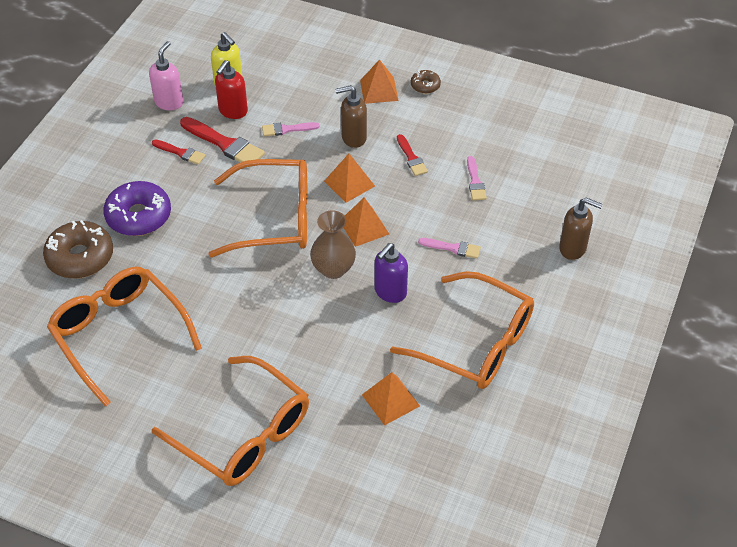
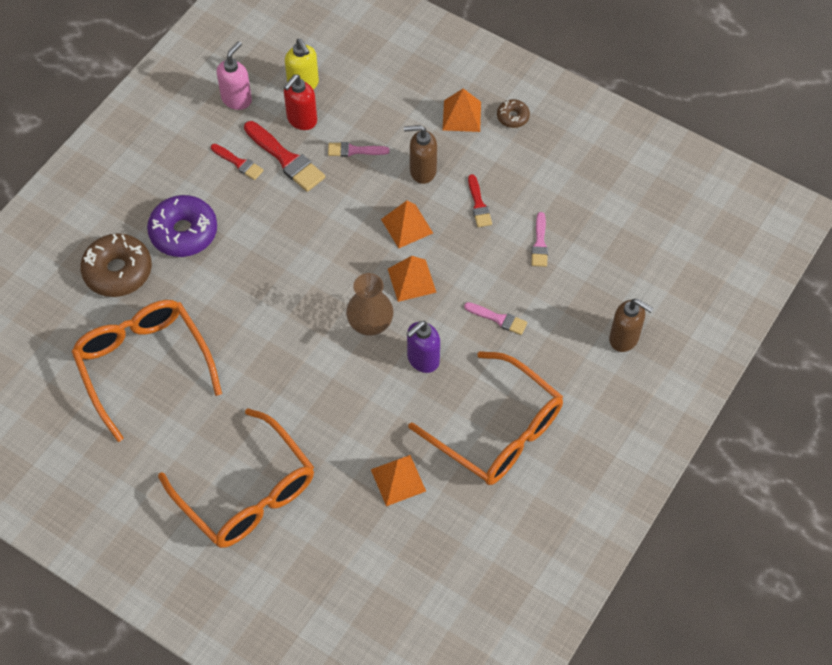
camera: 10 degrees right, 10 degrees up
orange glasses [208,159,307,257] -> none

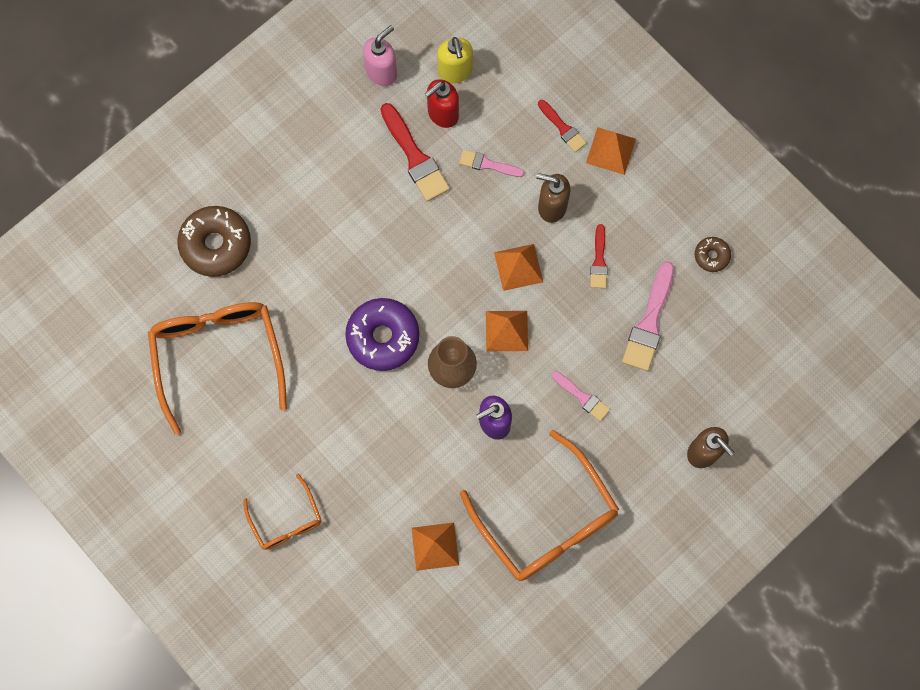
camera: 15 degrees right, 15 degrees up
purple donut [147,195,217,257] -> purple donut moved to [345,298,419,371]
orange glasses [158,408,314,548] -> orange glasses [243,474,321,550], size x0.53
red brush [211,144,264,180] -> red brush moved to [538,100,587,152]
brown donut [497,99,530,128] -> brown donut moved to [695,237,731,272]
pink brush [531,212,548,267] -> pink brush [622,261,674,371], size x1.71

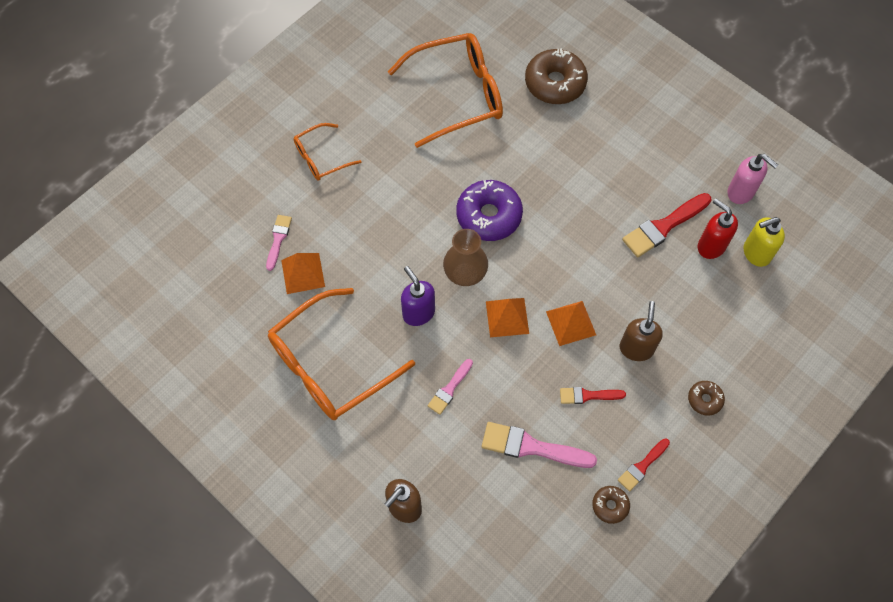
camera: 85 degrees right, 10 degrees down
pink brush [459,149,524,177] -> pink brush moved to [266,215,292,271]
red brush [538,100,587,152] -> red brush moved to [618,438,670,492]
orange pyramid [586,127,636,175] -> brown donut [688,381,725,416]

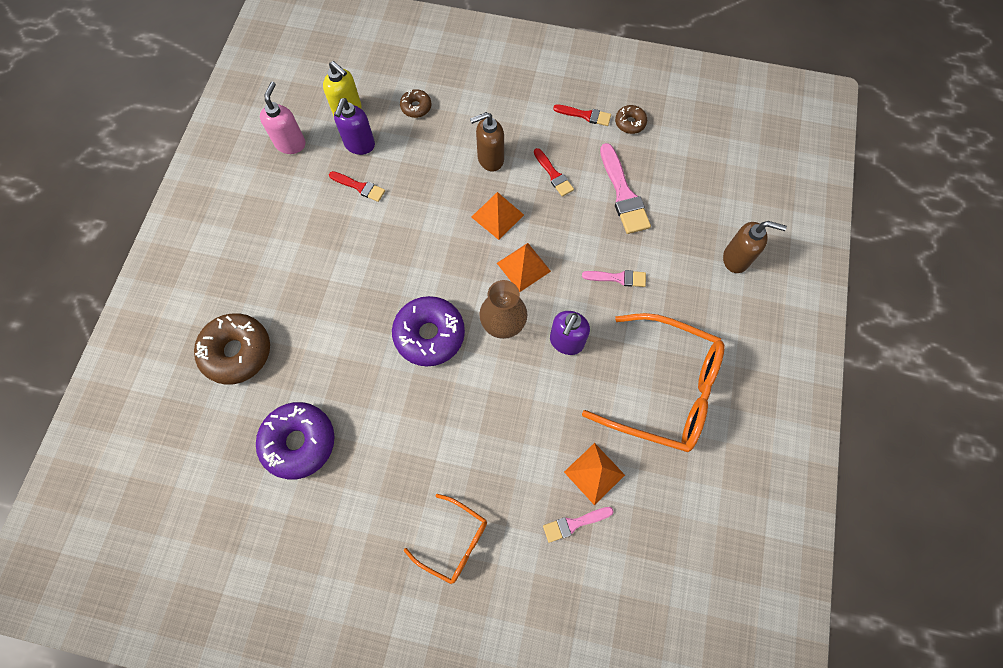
camera: 120 degrees left, 5 degrees up
orange glasses [388,33,503,148] -> purple donut [256,402,335,479]
red brush [622,193,711,257] -> red brush [329,171,385,202], size x0.59
brown donut [688,381,725,416] -> brown donut moved to [400,89,431,118]
red soap dispenser [698,199,738,259] -> purple soap dispenser [334,98,375,155]

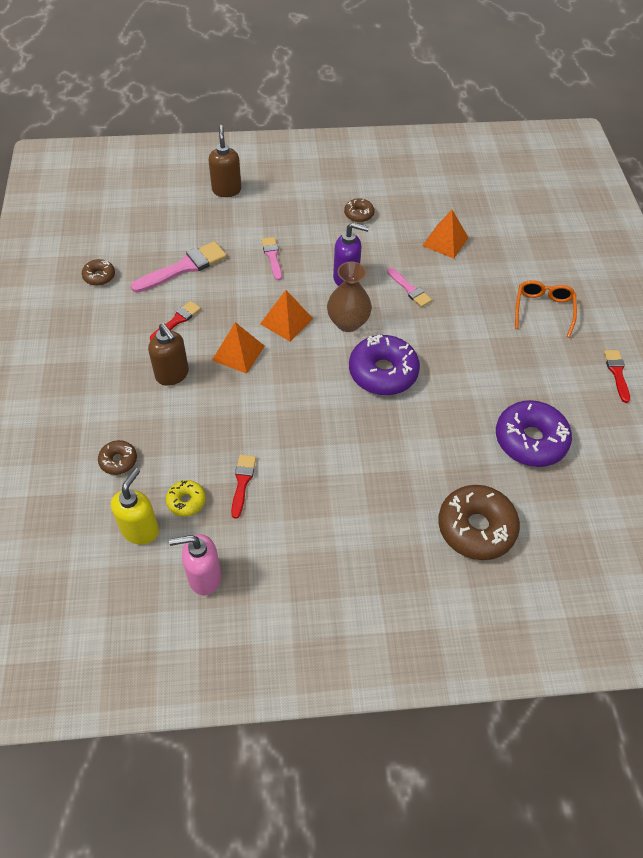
camera: 110 degrees left, 15 degrees down
purple soap dispenser [334,98,375,155] -> yellow donut [166,480,206,516]
pink brush [543,507,614,543] -> pink brush moved to [387,268,432,307]
red brush [553,105,611,126] -> red brush moved to [604,350,630,403]
orange glasses [582,313,725,452] -> brown donut [344,198,374,222]

